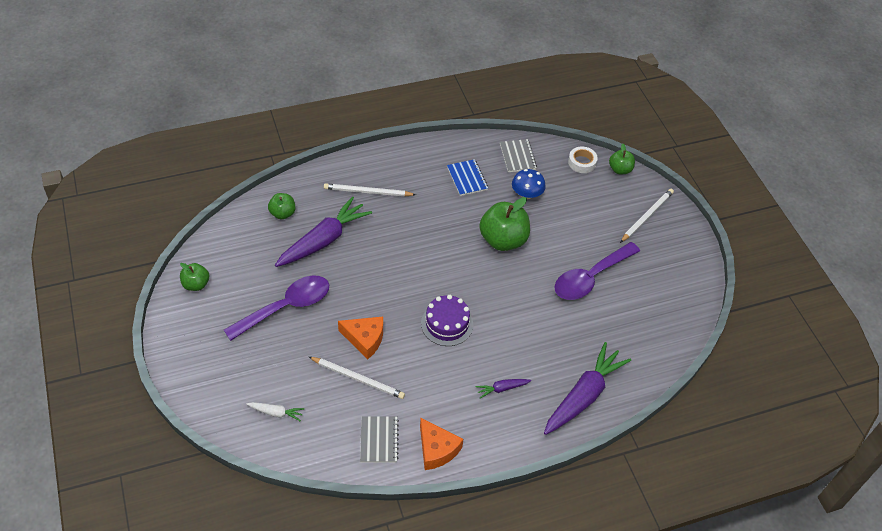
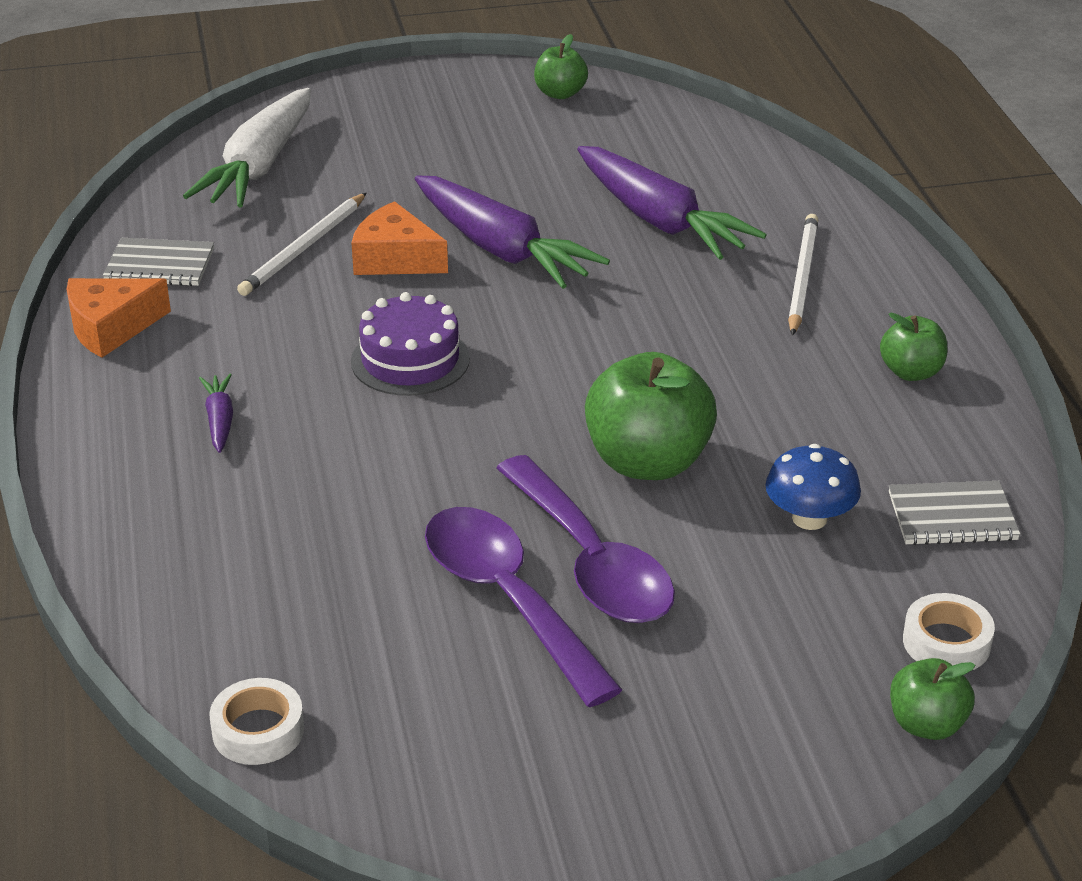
camera: 100 degrees right, 15 degrees down
purple spoon [224,276,329,341] -> purple spoon moved to [496,455,675,623]
white carrot [246,402,304,422] -> white carrot [183,88,311,208], size x2.24
green apple [268,193,295,219] -> green apple moved to [880,313,947,381]
orange cheese [338,317,383,360] -> orange cheese turned 90 degrees clockwise [351,201,448,275]
blue notebook [447,159,488,196] -> none
purple carrot [544,342,631,435] -> purple carrot moved to [415,176,610,289]
white pencil [620,189,674,243] -> none
none -> white tape [209,678,304,765]

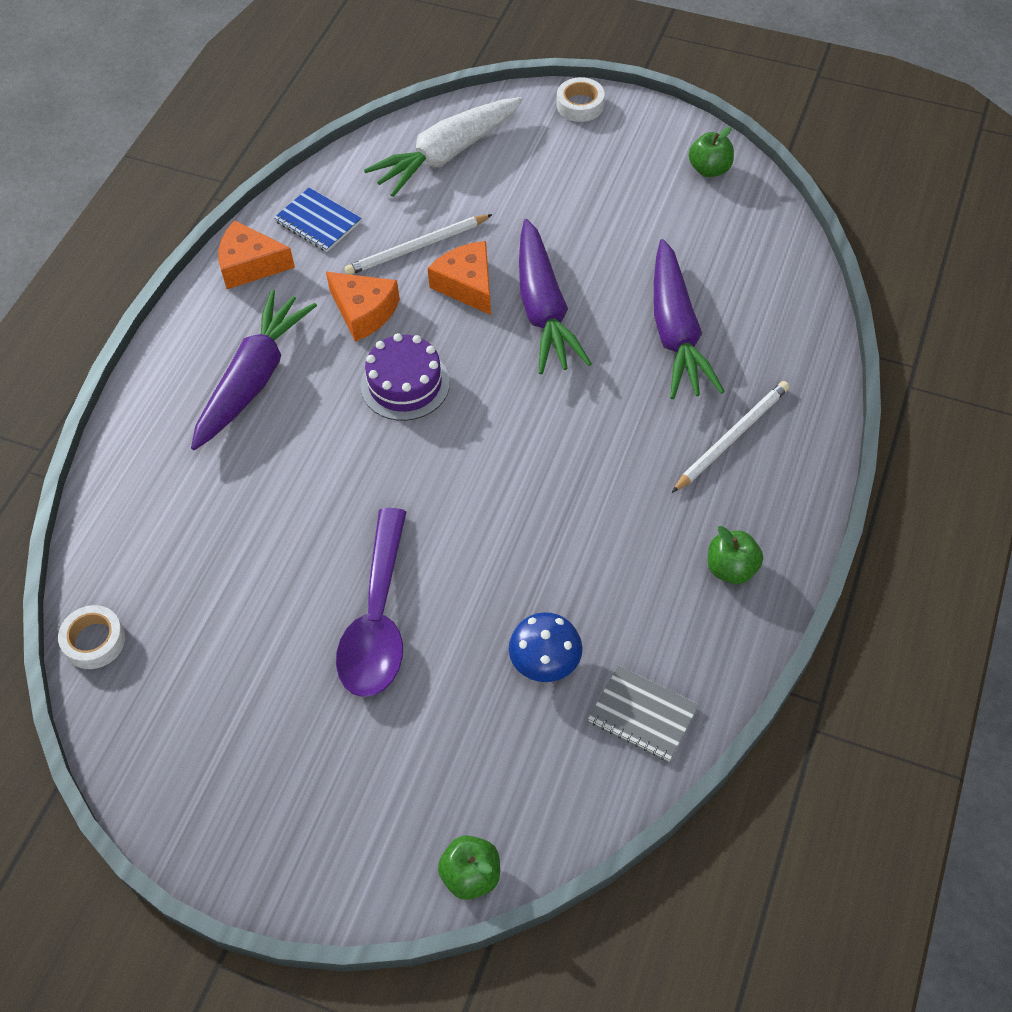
camera: 35 degrees right, 20 degrees up
grey notebook [103,238,214,286] -> blue notebook [274,188,361,252]
purple carrot [199,374,233,453] -> purple carrot [191,290,317,450], size x2.24
purple spoon [425,507,623,707] -> none
green apple [585,352,717,480] -> none
white tape [903,593,995,670] -> white tape moved to [557,77,605,122]
none -> orange cheese [326,272,400,342]

